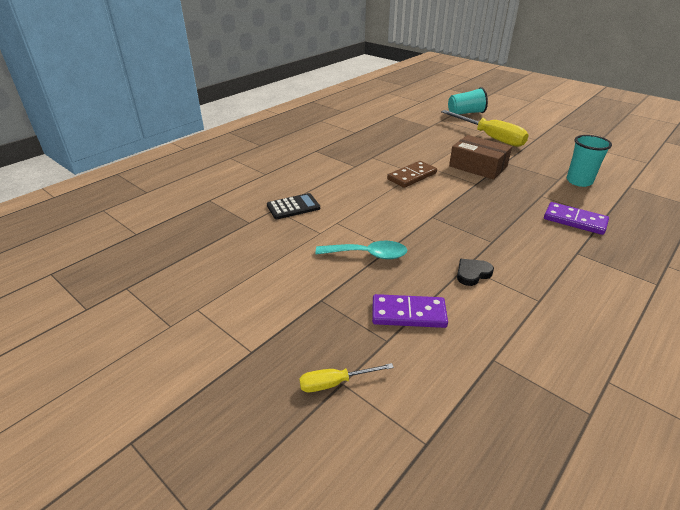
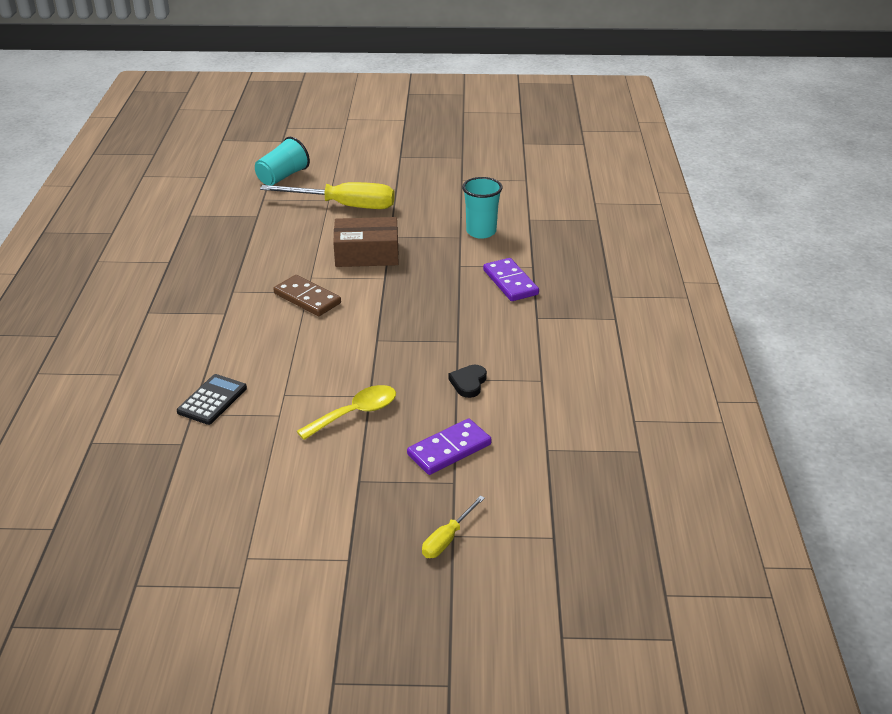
camera: 40 degrees left, 0 degrees up
turquoise spoon [316,241,407,259] -> yellow spoon [297,385,396,440]
brown domino [387,161,437,188] -> brown domino turned 60 degrees counterclockwise [273,275,341,316]
purple domino [544,202,609,235] -> purple domino turned 75 degrees clockwise [483,258,539,301]

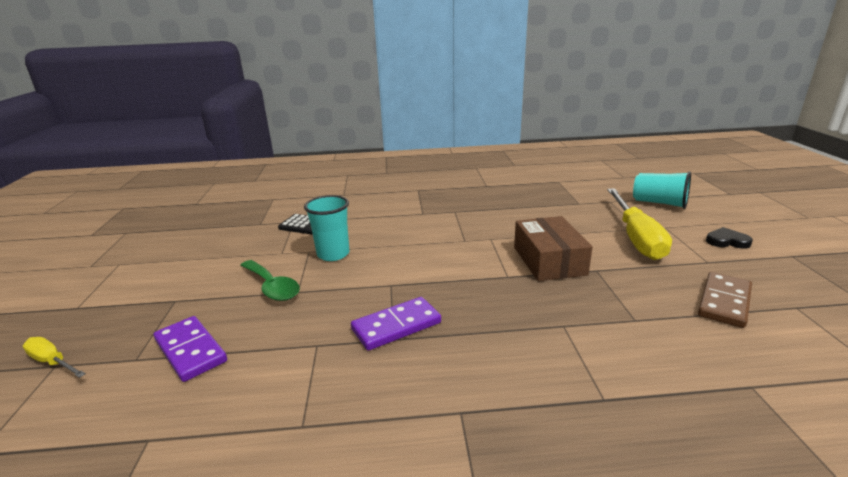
camera: 85 degrees right, 10 degrees down
brown domino [273,275,341,316] -> brown domino moved to [698,272,752,328]
yellow spoon [297,385,396,440] -> green spoon [240,260,300,301]
black heart [448,365,487,398] -> black heart moved to [706,227,753,249]
turquoise cup [462,177,503,239] -> turquoise cup moved to [304,195,349,261]
purple domino [483,258,539,301] -> purple domino moved to [351,297,441,351]

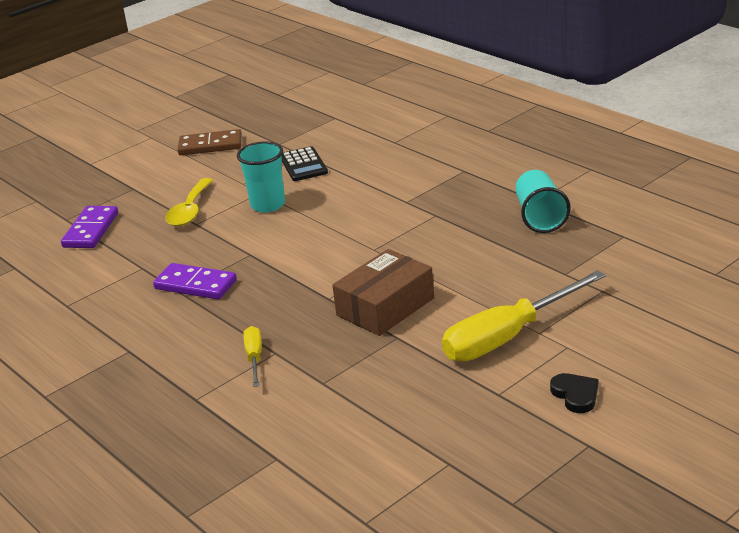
camera: 55 degrees right, 5 degrees up
yellow screwdriver [23,337,86,378] -> yellow screwdriver moved to [243,326,262,387]
green spoon [240,260,300,301] -> yellow spoon [165,178,213,226]
turquoise cup [633,171,691,209] -> turquoise cup moved to [515,170,571,233]
brown domino [698,272,752,328] -> brown domino moved to [177,129,242,155]

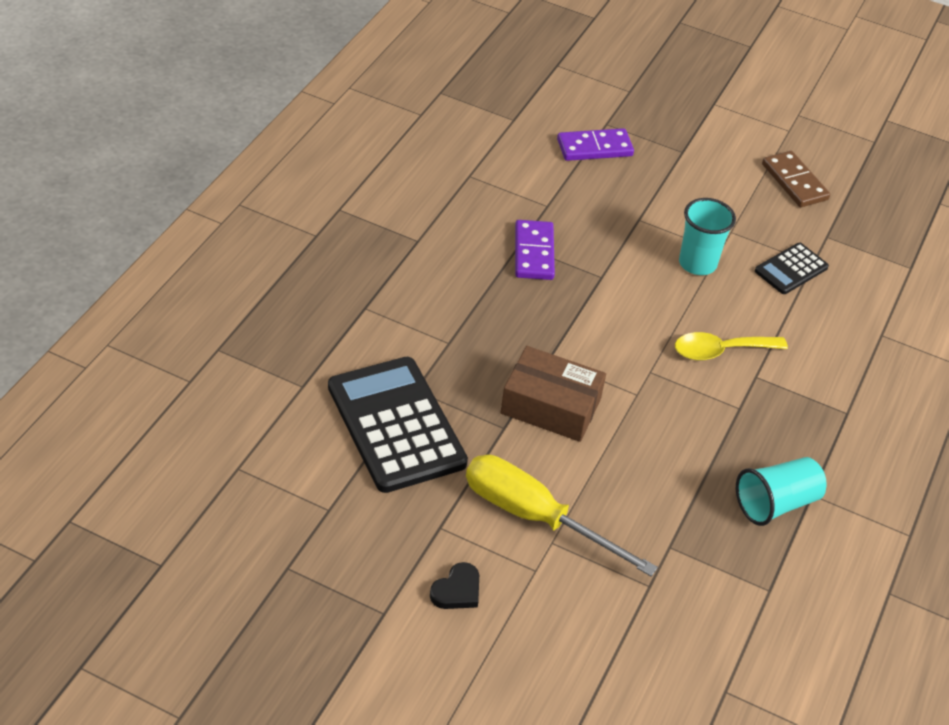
camera: 60 degrees right, 15 degrees up
yellow spoon [165,178,213,226] -> yellow spoon moved to [675,332,788,360]
yellow screwdriver [243,326,262,387] -> none
none -> black calculator [328,357,468,493]

